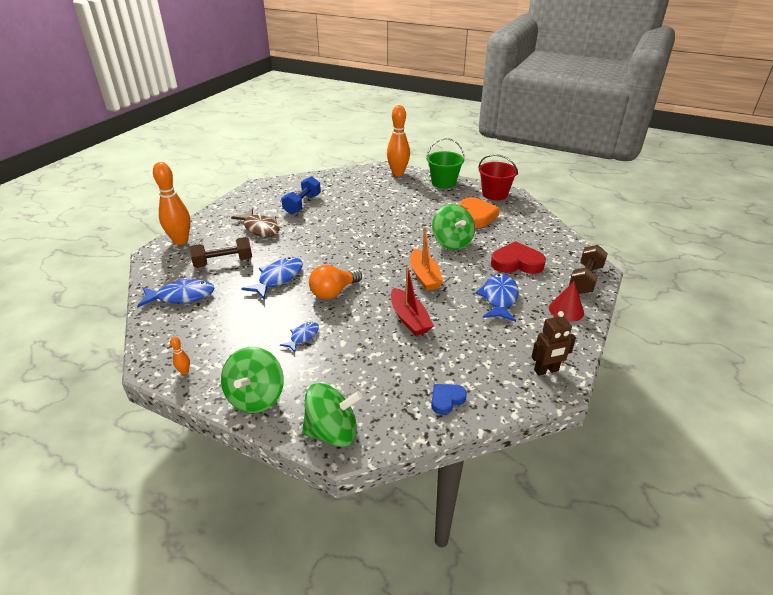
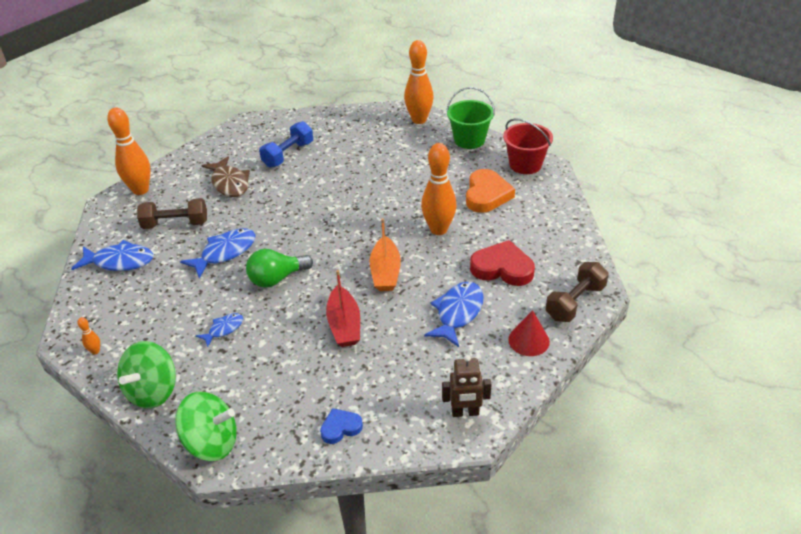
camera: 15 degrees right, 5 degrees up
orange light bulb [309,265,362,299] -> green light bulb [246,249,313,288]
green spinning top [432,204,475,250] -> orange bowling pin [421,143,457,235]

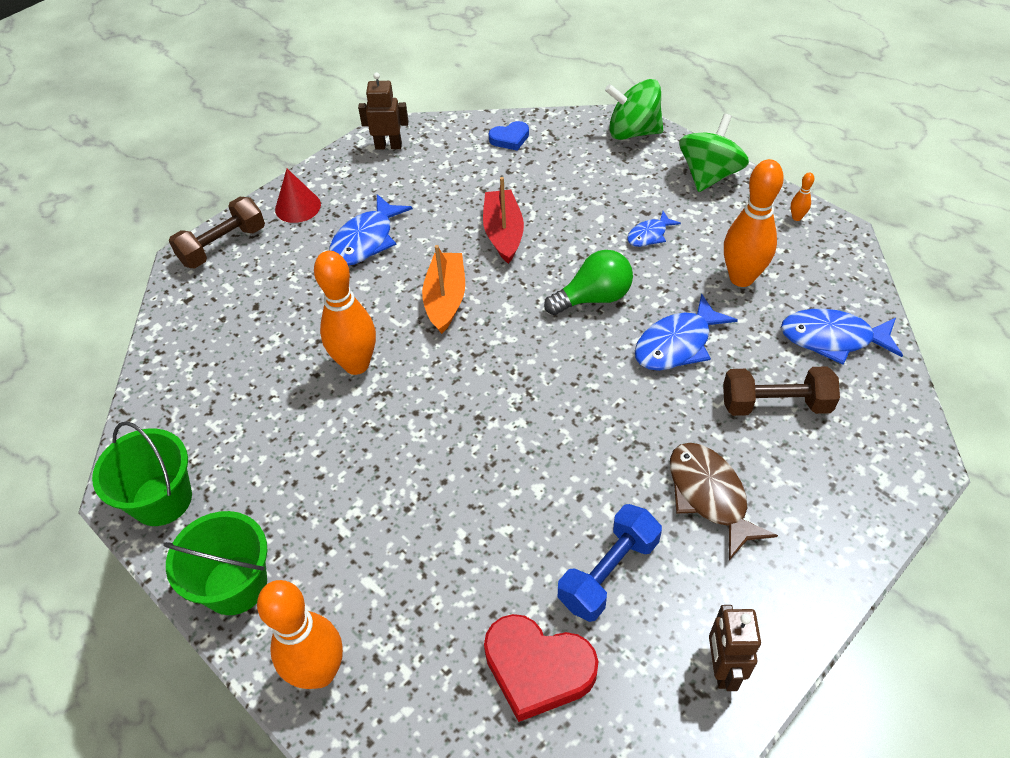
camera: 175 degrees left, 10 degrees up
orange bowling pin [107,108,151,195] -> orange bowling pin moved to [724,159,784,287]
orange heart [466,169,515,213] -> none
red heart [470,240,535,286] -> red heart moved to [484,614,598,722]
red bucket [503,118,553,174] -> green bucket [92,421,192,526]
none -> brown robot [709,605,761,691]

